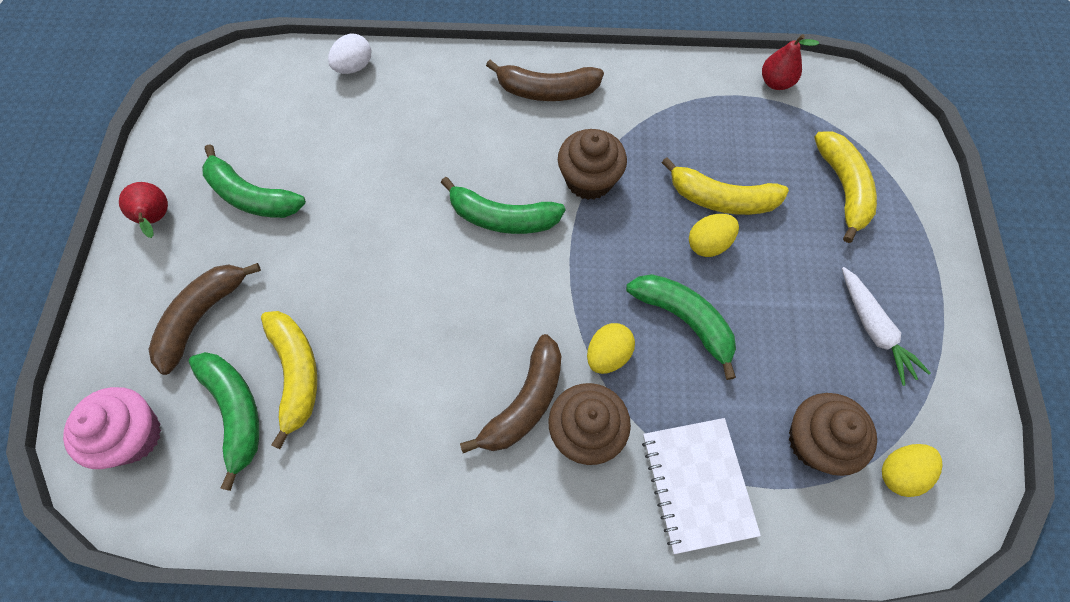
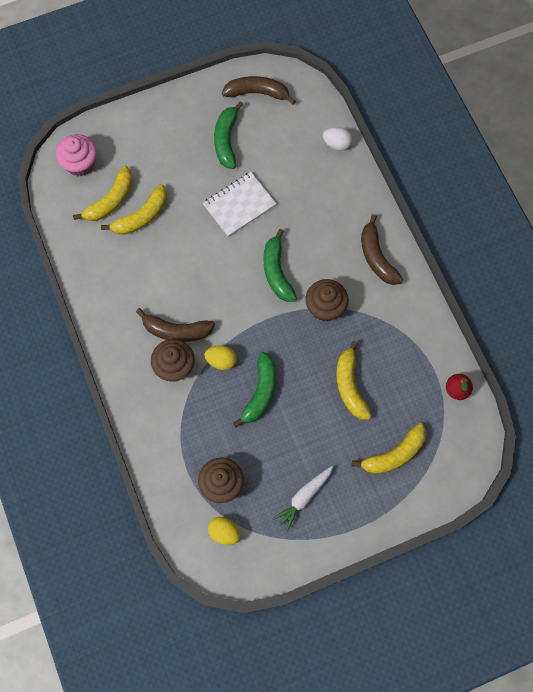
camera: 65 degrees right, 5 degrees up
red pear [119,182,168,238] -> none
brown banana [148,263,261,375] -> brown banana moved to [222,76,296,105]
green banana [189,352,259,491] -> yellow banana [73,166,133,221]
white notebook [642,418,761,554] -> white notebook moved to [203,172,277,237]
yellow egg [689,214,739,257] -> none

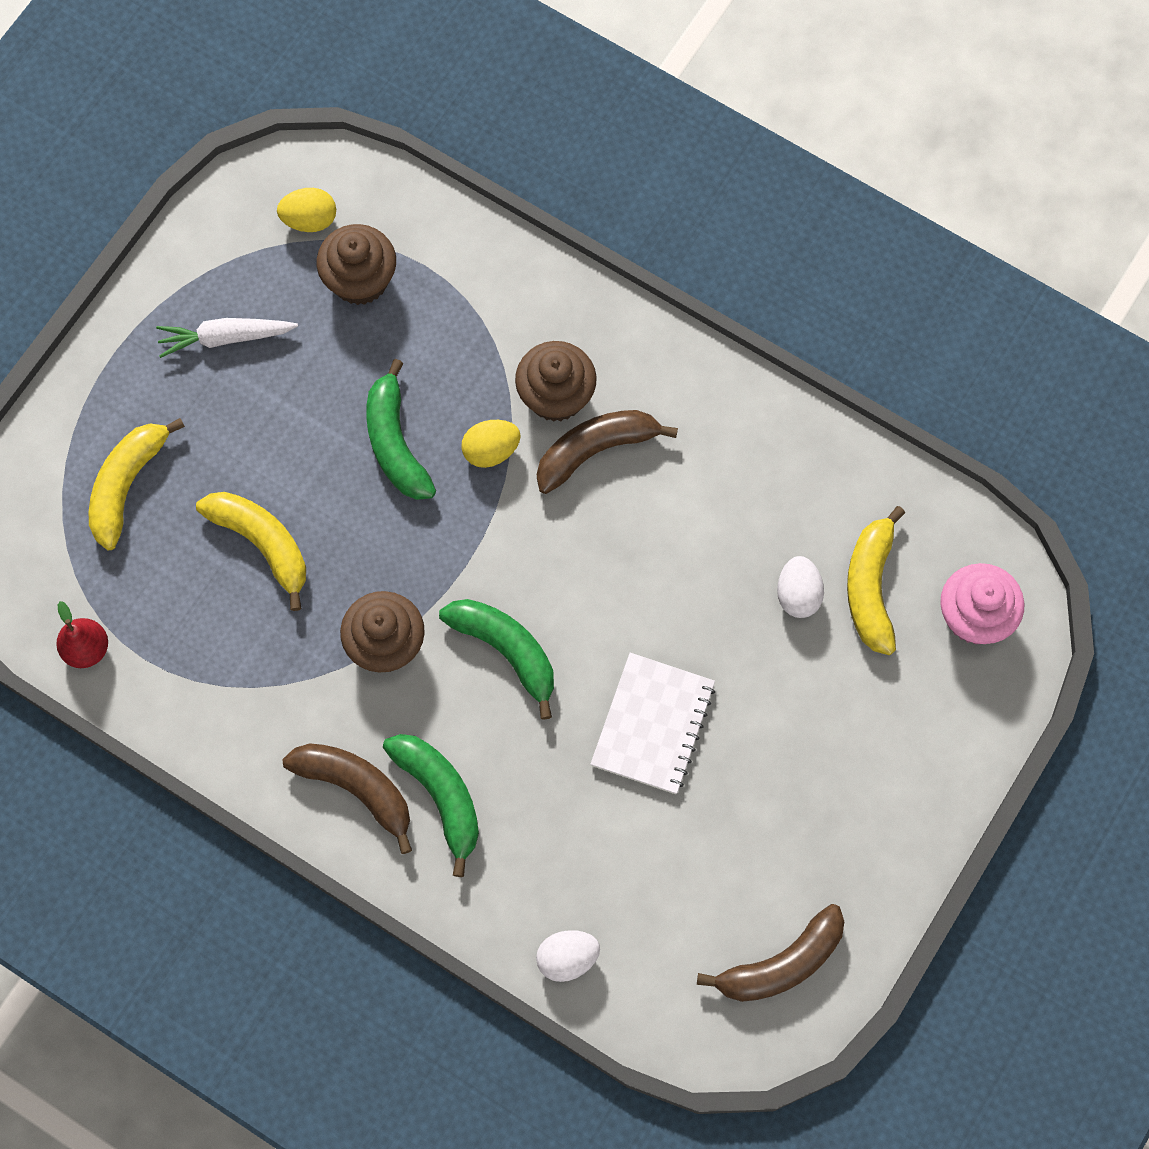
camera: 145 degrees right, 0 degrees up
yellow banana [101,184,167,235] -> white egg [777,556,824,618]
green banana [214,101,243,169] -> green banana moved to [383,734,479,877]
white carrot [273,466,333,532] -> white carrot turned 105 degrees counterclockwise [156,318,298,358]

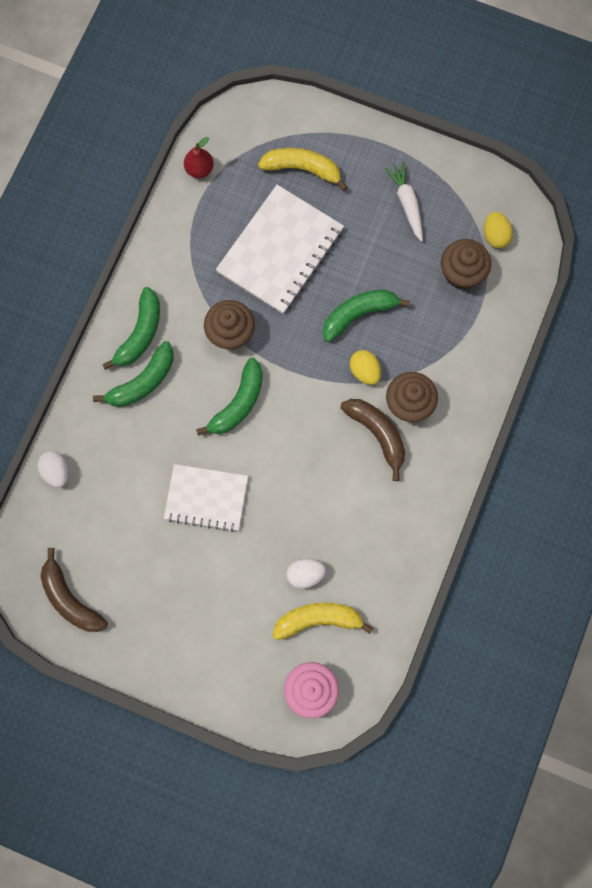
camera: 80 degrees right, 5 degrees up
yellow banana [196,492,306,611] -> white notebook [216,185,344,314]
brown banana [283,743,412,854] -> green banana [102,287,160,370]

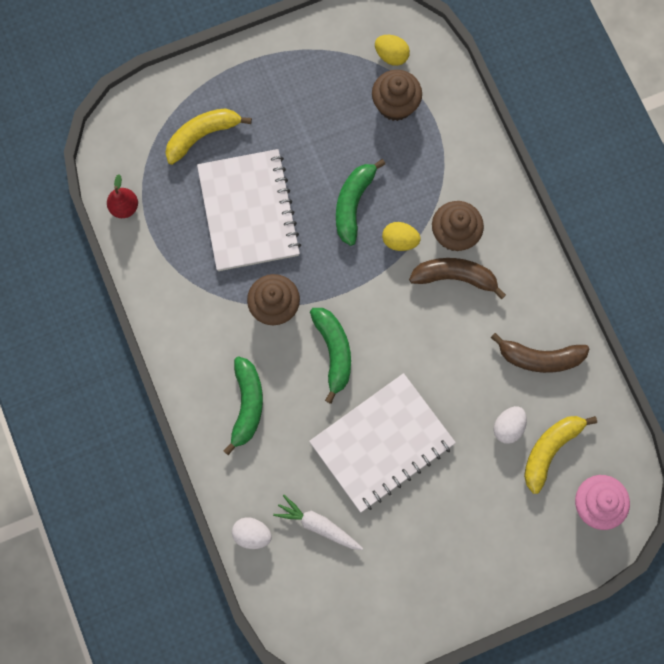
camera: 45 degrees left, 0 degrees up
brown banana [40,548,108,632] -> brown banana moved to [491,333,589,373]
green banana [102,287,160,370] -> none
white notebook [164,464,248,532] -> white notebook [309,373,456,513], size x1.52
white carrot [384,162,423,242] -> white carrot moved to [273,495,363,550]

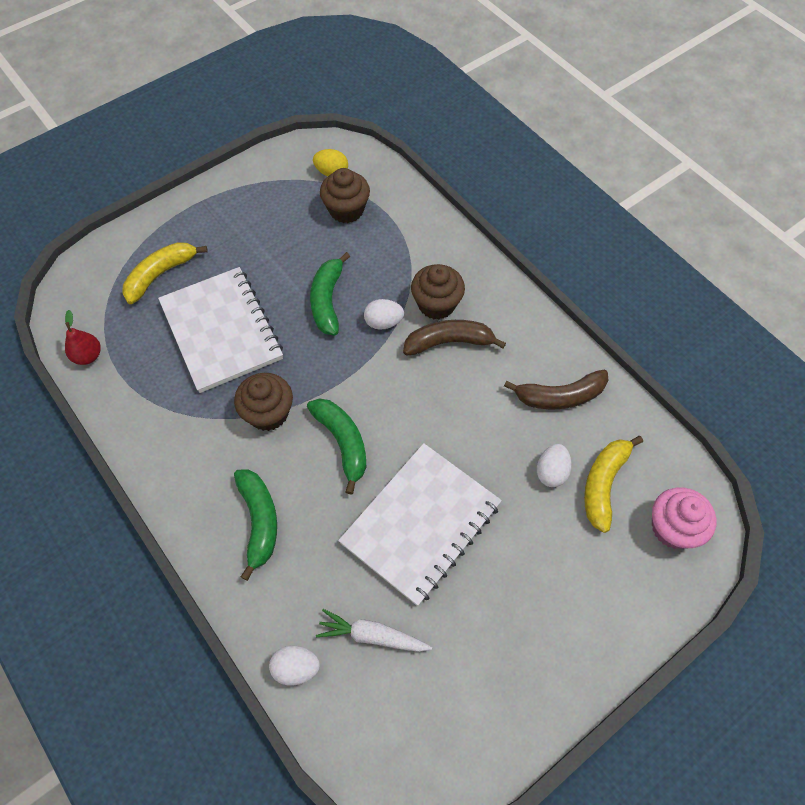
camera: 15 degrees left, 15 degrees down
yellow egg [382,222,421,251] -> white egg [364,299,404,330]

